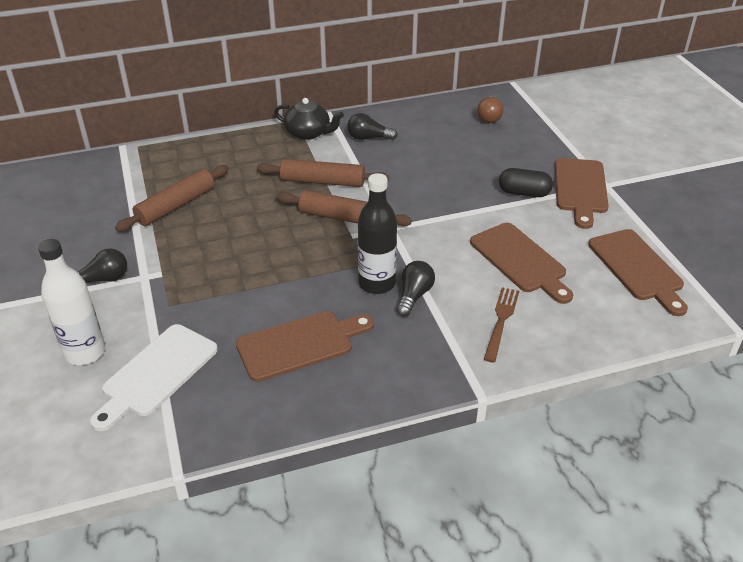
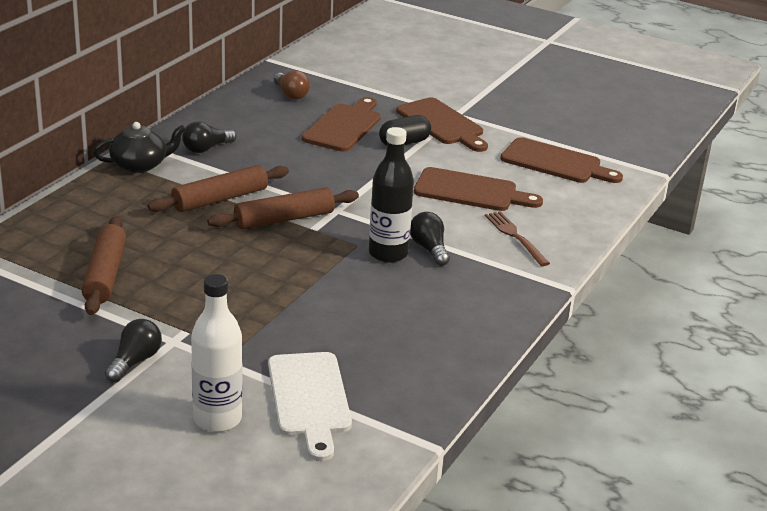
camera: 45 degrees left, 10 degrees down
brown cutting board [236,311,374,382] -> brown cutting board moved to [302,97,381,152]

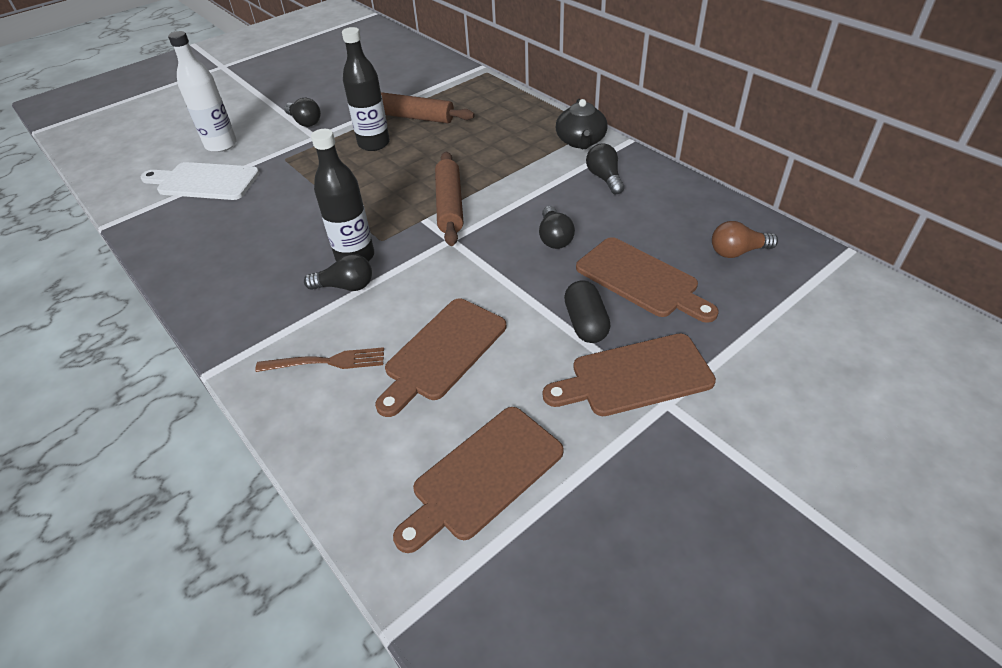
camera: 115 degrees right, 15 degrees up
brown rolling pin [148,165,289,212] -> none
none -> black bottle [342,27,390,151]
none -> black light bulb [539,206,575,249]

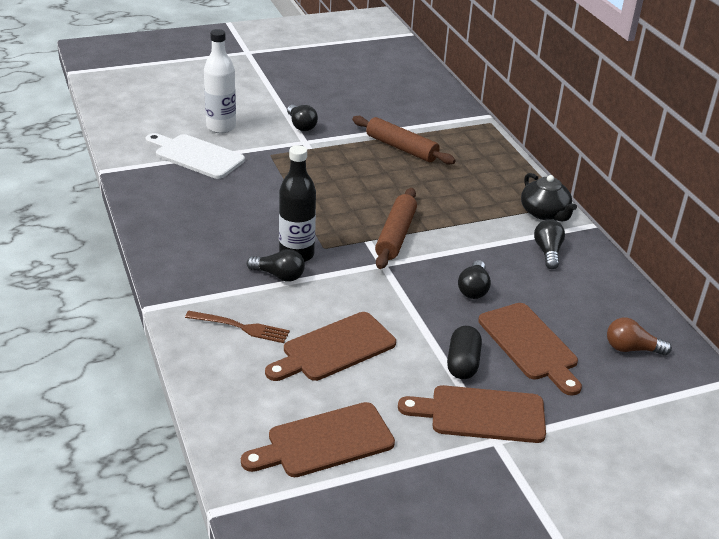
camera: 15 degrees right, 10 degrees down
black bottle [342,27,390,151] -> none
black teapot [556,99,607,149] -> black teapot turned 45 degrees counterclockwise [521,173,577,221]

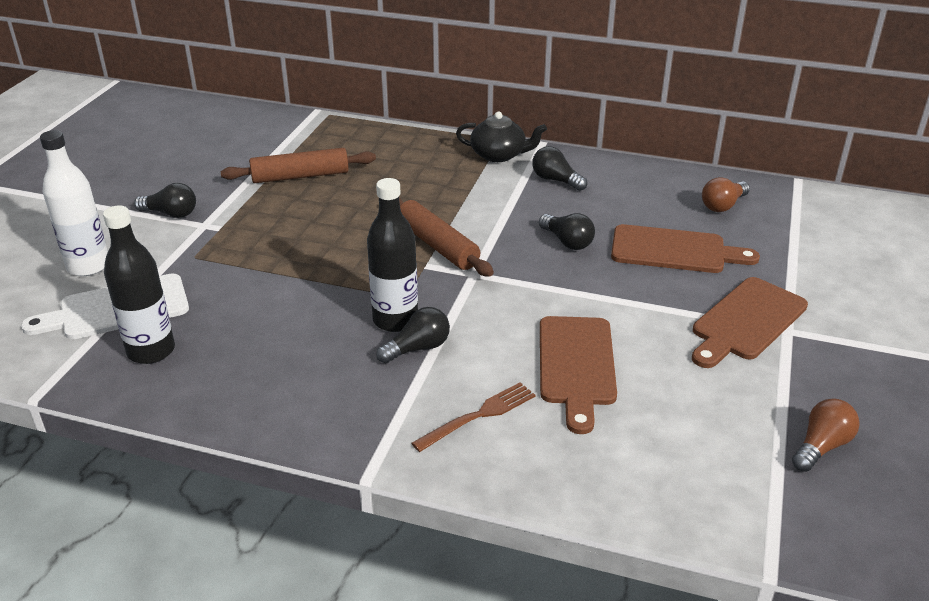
camera: 50 degrees left, 0 degrees up
brown cutting board [241,402,395,477] -> none
black capsule [447,326,482,379] -> none
none -> black bottle [103,205,175,364]
none -> brown light bulb [792,398,859,472]

